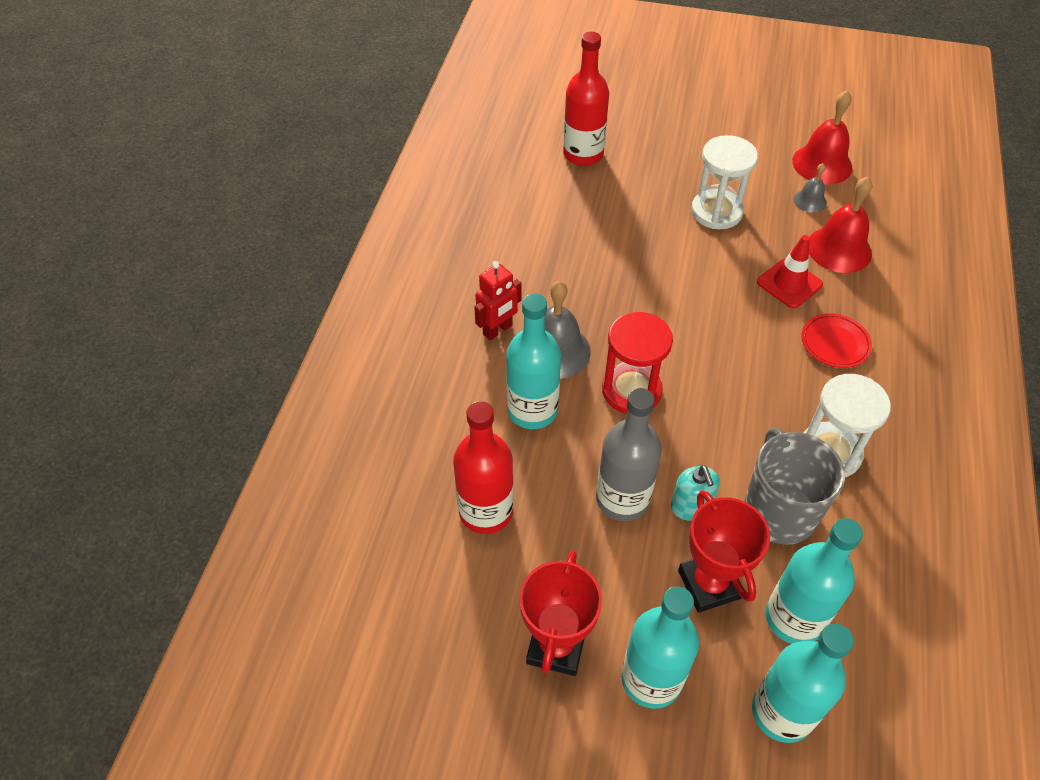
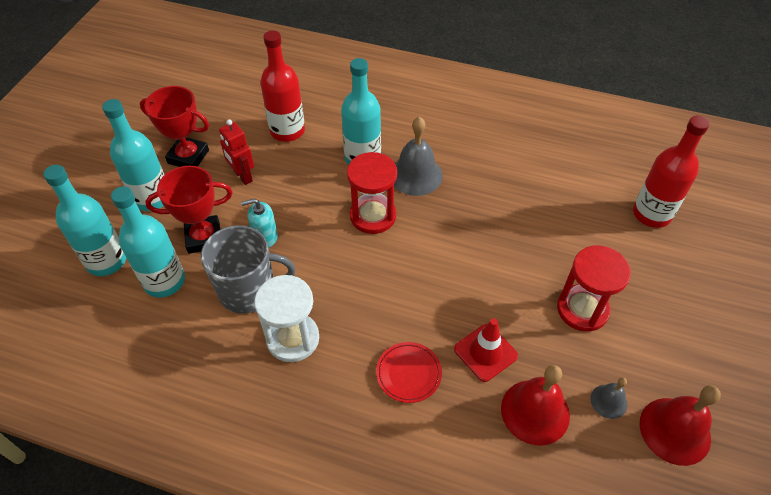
camera: 95 degrees right, 0 degrees up
red robot [474,261,522,340] -> red robot moved to [219,119,254,185]
grey bottle [596,388,662,521] -> none
white hourglass [691,135,758,229] -> red hourglass [557,246,631,332]

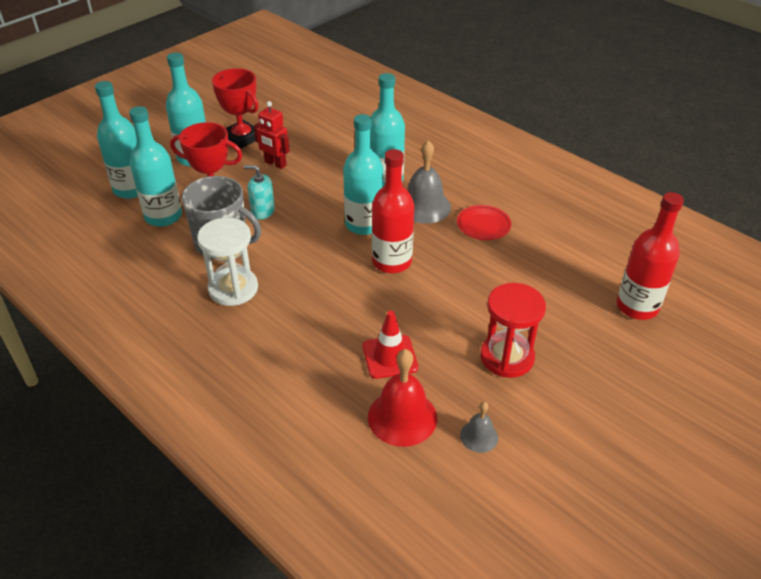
camera: 25 degrees right, 10 degrees down
red robot [219,119,254,185] -> red robot turned 45 degrees counterclockwise [254,101,290,169]
red bottle [260,30,305,142] -> red bottle moved to [372,149,414,273]
red hourglass [347,152,397,234] -> turquoise bottle [343,114,383,235]
red plate [376,342,442,403] -> red plate moved to [457,205,511,240]
red bell [640,385,721,466] -> none

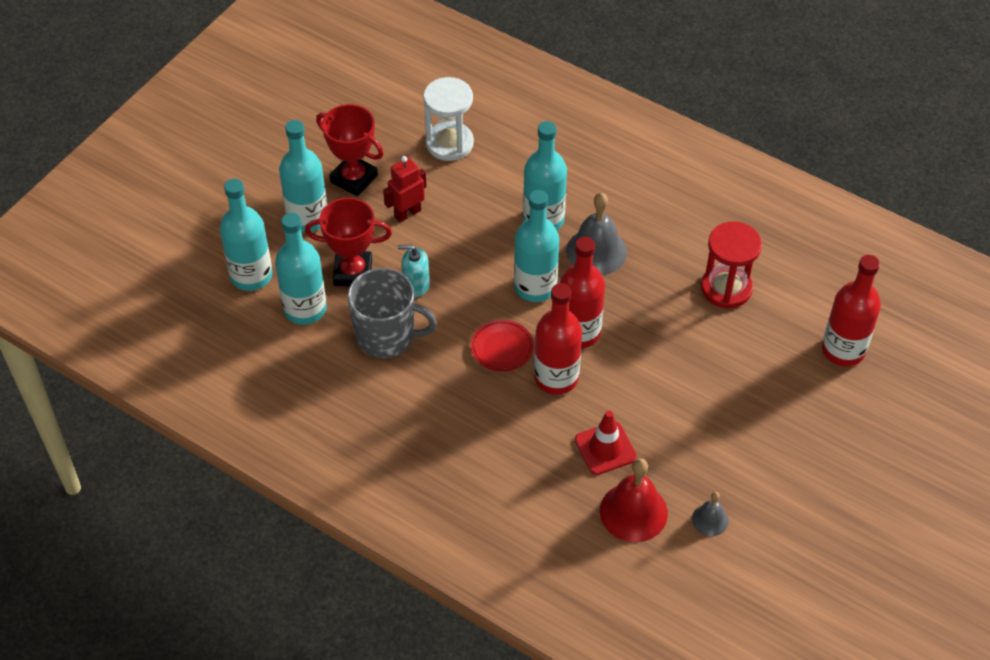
camera: 10 degrees left, 10 degrees up
white hourglass [197,218,258,306] -> white hourglass moved to [423,77,474,161]
red robot [254,101,290,169] -> red robot turned 120 degrees clockwise [383,156,427,222]
red plate [457,205,511,240] -> red plate moved to [471,320,534,372]
red hourglass [480,283,546,378] -> red hourglass moved to [701,222,762,308]
none -> red bottle [534,283,582,395]

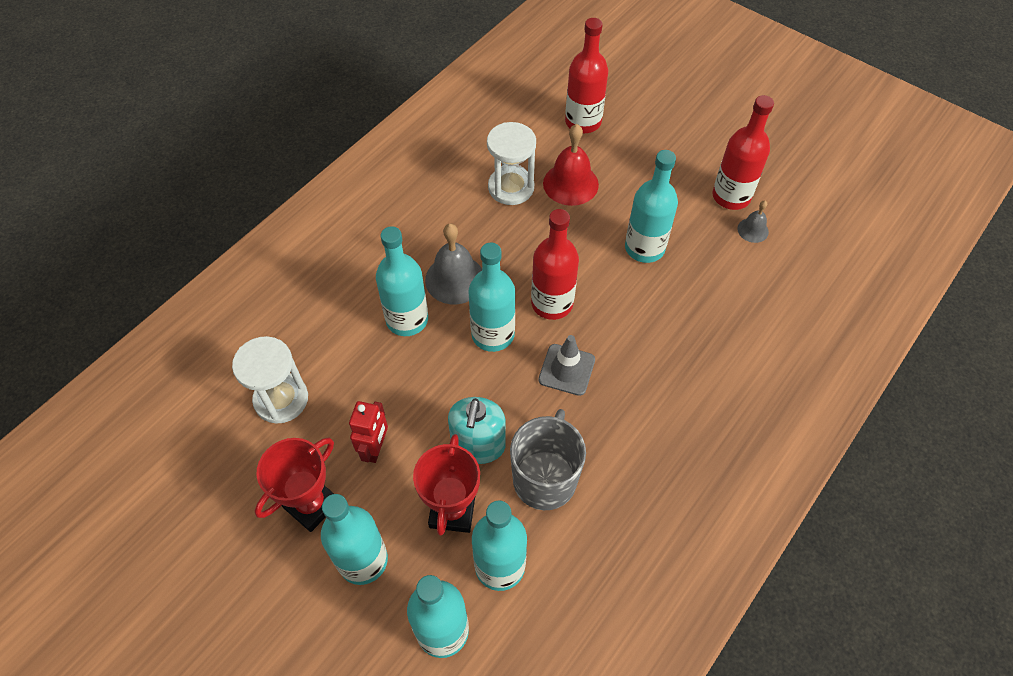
camera: 85 degrees left, 5 degrees up
red robot [383,156,427,222] -> red robot turned 135 degrees counterclockwise [349,401,388,463]
turquoise soap dispenser [398,245,430,297] -> turquoise soap dispenser [448,397,506,464], size x1.50
red plate [471,320,534,372] -> grey traffic cone [538,335,595,396]
red bottle [534,283,582,395] -> red bottle moved to [713,95,774,210]
red traffic cone [575,411,637,475] -> none
red bell [600,458,668,542] -> red bell moved to [543,124,599,206]
red hourglass [701,222,762,308] -> white hourglass [487,122,536,205]
none -> turquoise bottle [625,150,678,263]

